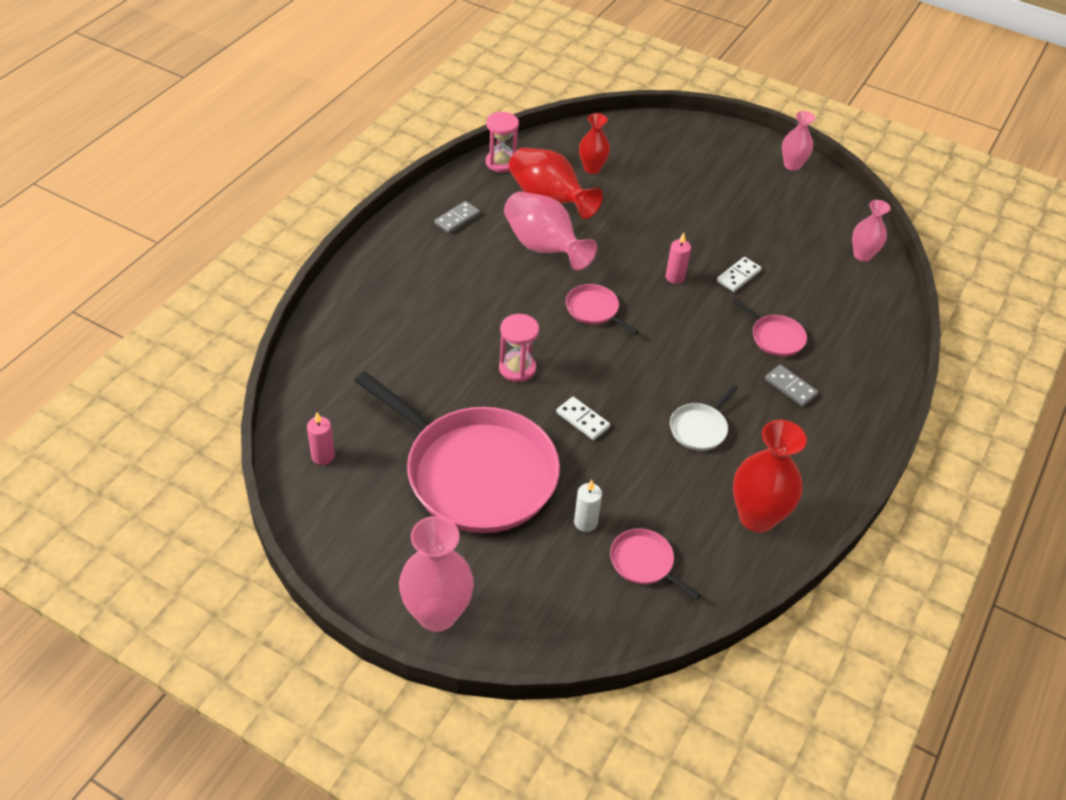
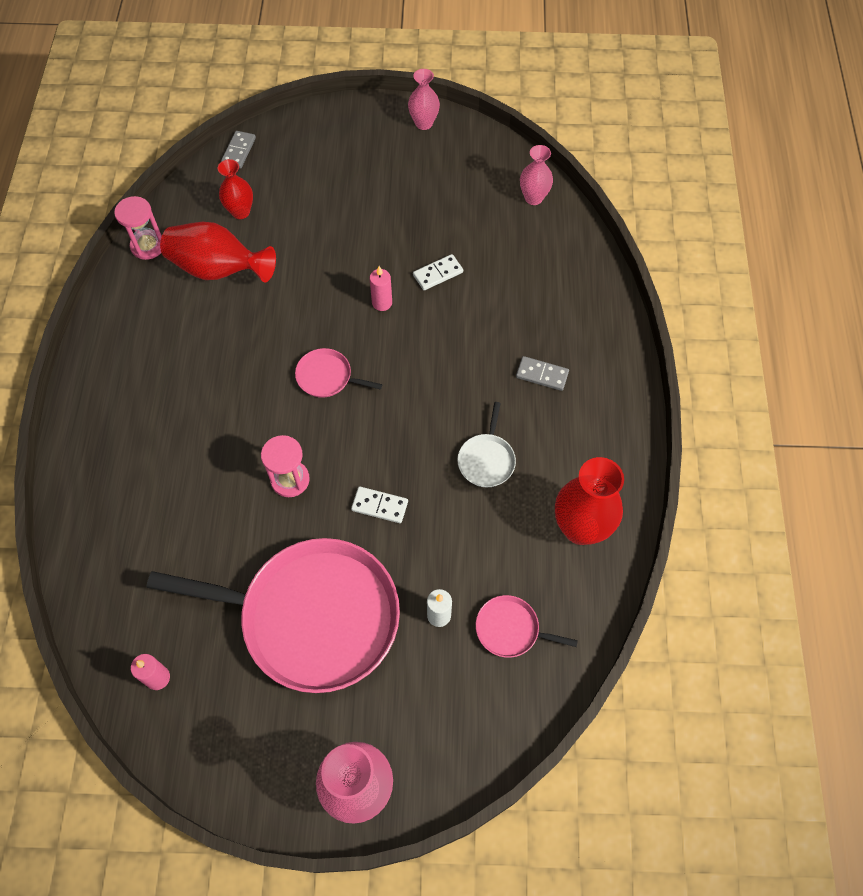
camera: 25 degrees left, 15 degrees up
grey domino [434,201,480,234] -> grey domino moved to [221,131,256,169]
pink vase [504,192,597,270] -> none
white domino [717,257,762,292] -> white domino turned 45 degrees clockwise [413,254,463,290]
pink pan [733,298,807,357] -> none

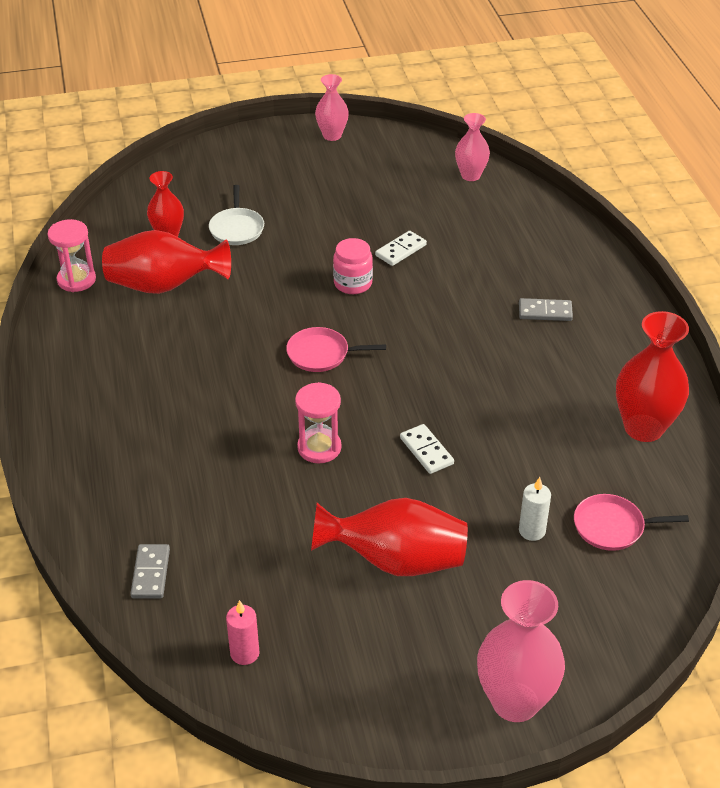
camera: 15 degrees left, 20 degrees down
pink pan [147,538,400,693] -> red vase [311,498,468,576]
grey domino [221,131,256,169] -> grey domino moved to [130,544,170,599]
white domino [351,486,408,523] -> white domino turned 60 degrees clockwise [400,424,454,474]
pink candle [369,266,392,311] -> pink jar [333,238,373,294]
white pan [457,402,516,487] -> white pan moved to [209,185,264,245]

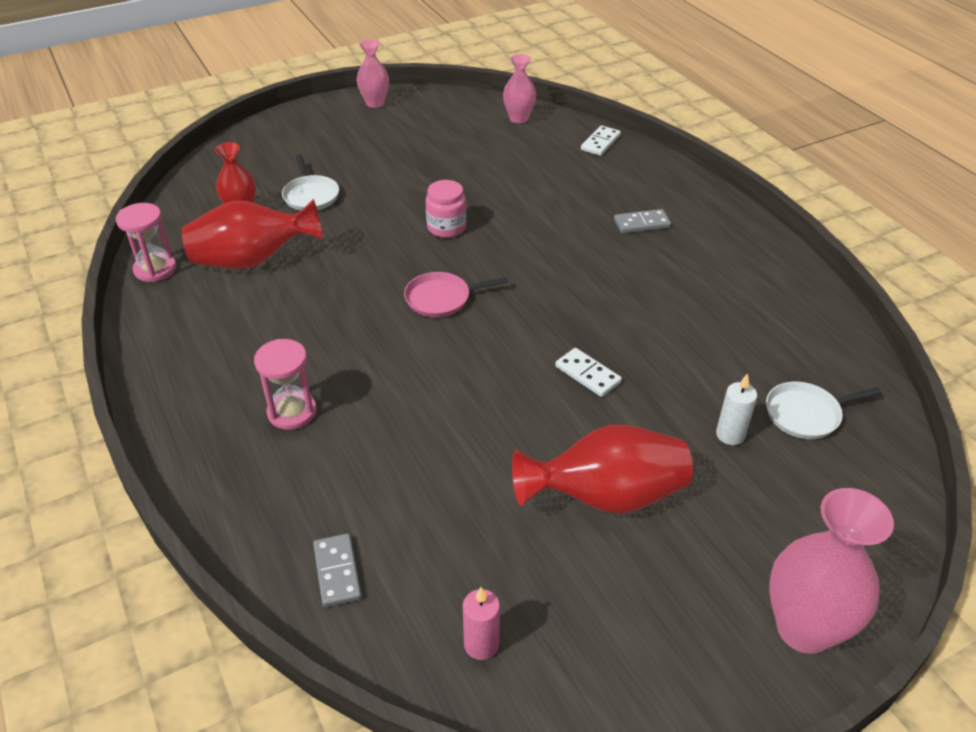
camera: 15 degrees left, 0 degrees up
pink hourglass [295,382,341,463] -> pink hourglass moved to [254,339,317,430]
white domino [375,231,427,266] -> white domino moved to [581,126,621,156]
pink pan [574,494,689,551] -> white pan [766,382,881,439]
red vase [616,311,689,442] -> none

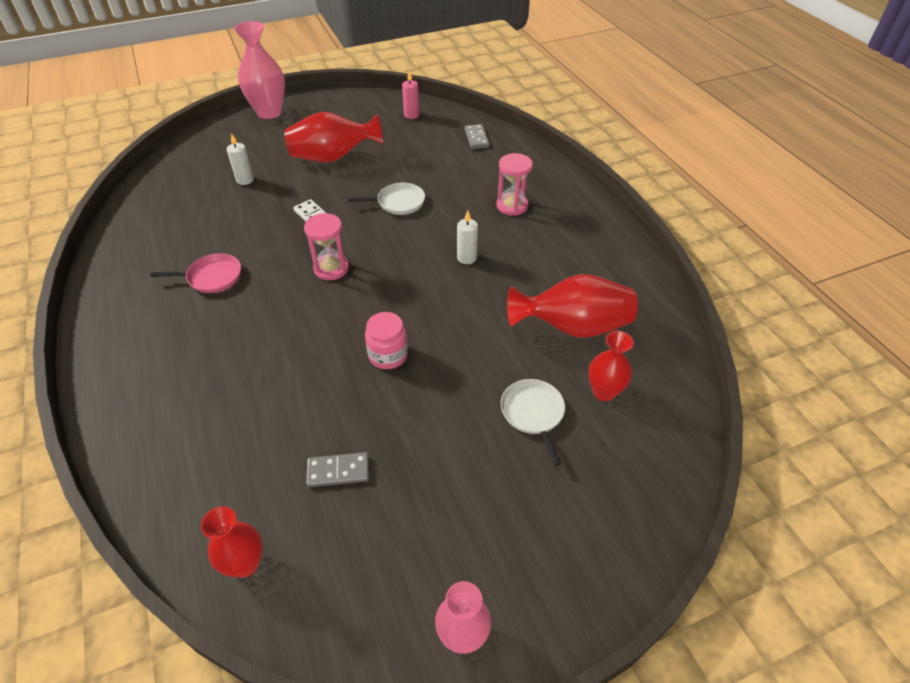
camera: 175 degrees left, 5 degrees up
pink hourglass [116,203,176,282] -> pink hourglass moved to [304,213,349,280]
pink pan [404,272,508,317] -> pink pan moved to [150,253,241,293]
pink vase [503,54,536,123] -> red vase [201,506,263,578]
white domino [581,126,621,156] -> none
grey domino [614,209,671,234] -> grey domino moved to [306,452,369,487]
white pan [766,382,881,439] -> white pan moved to [348,183,425,215]
none -> white candle [457,211,478,264]

